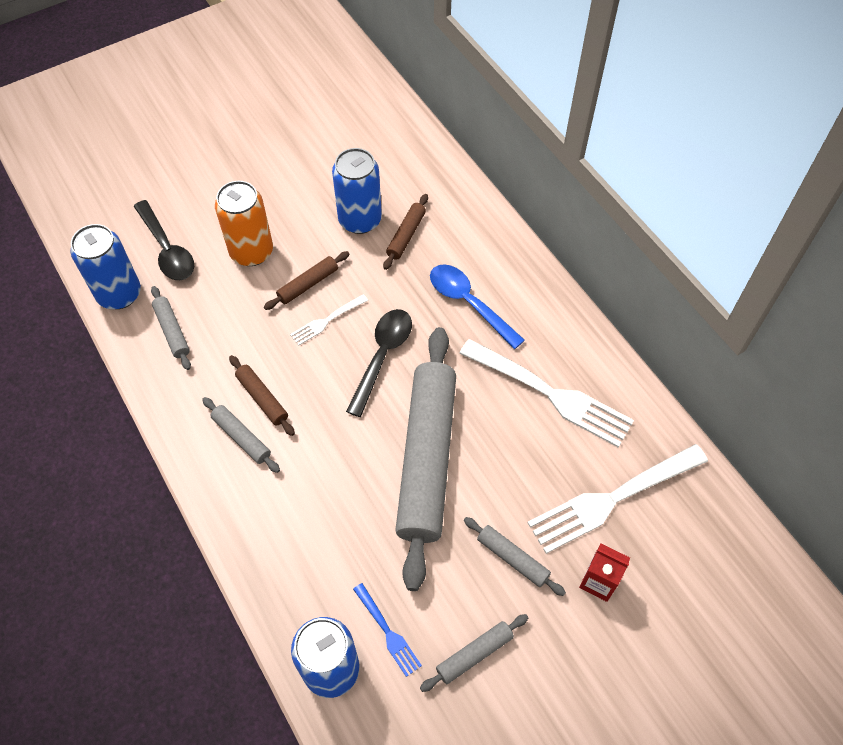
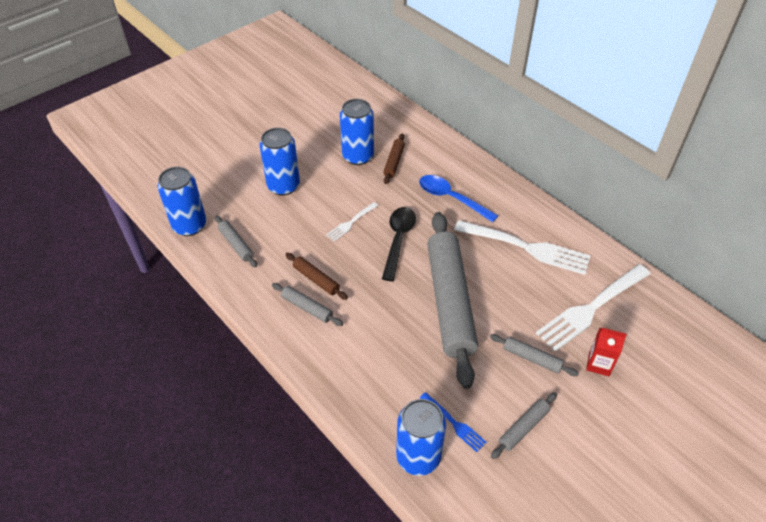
camera: 10 degrees left, 10 degrees down
black spoon [134,200,194,280] -> none
orange can [215,181,273,266] -> blue can [260,128,300,196]
brown rolling pin [264,251,349,310] -> none

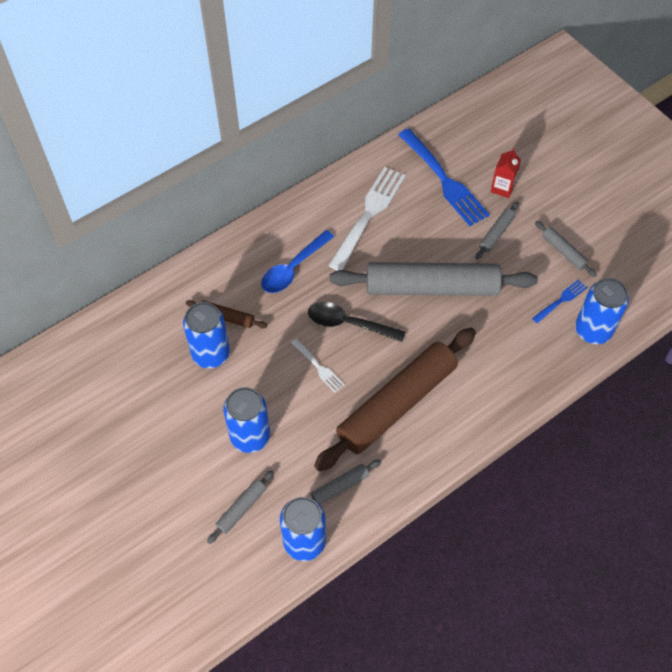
camera: 85 degrees left, 10 degrees up
grey rolling pin [272,283,343,326] -> grey rolling pin moved to [207,470,274,544]
brown rolling pin [285,253,348,300] -> brown rolling pin [314,328,476,471], size x2.41
white fork [536,264,650,351] -> blue fork [398,128,490,226]

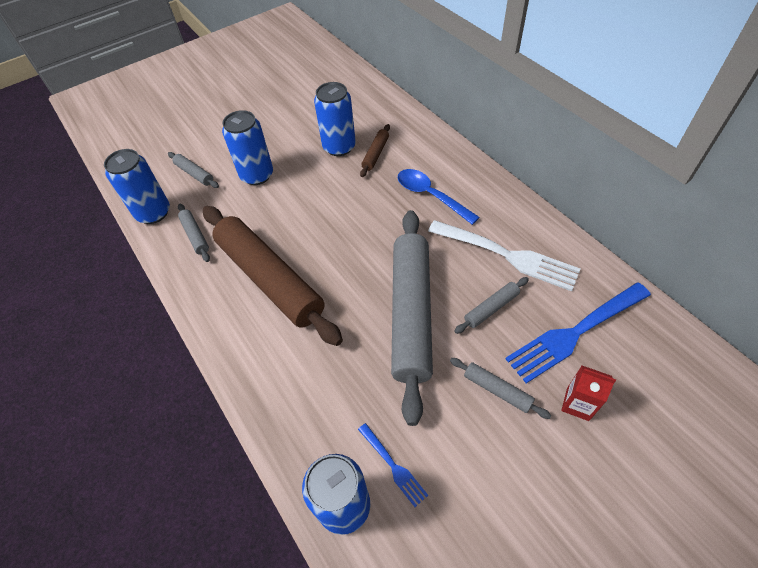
camera: 95 degrees right, 5 degrees down
white fork [291,338,345,392] -> none
black spoon [308,302,405,342] -> none
grey rolling pin [535,221,597,277] -> grey rolling pin moved to [454,277,529,334]

